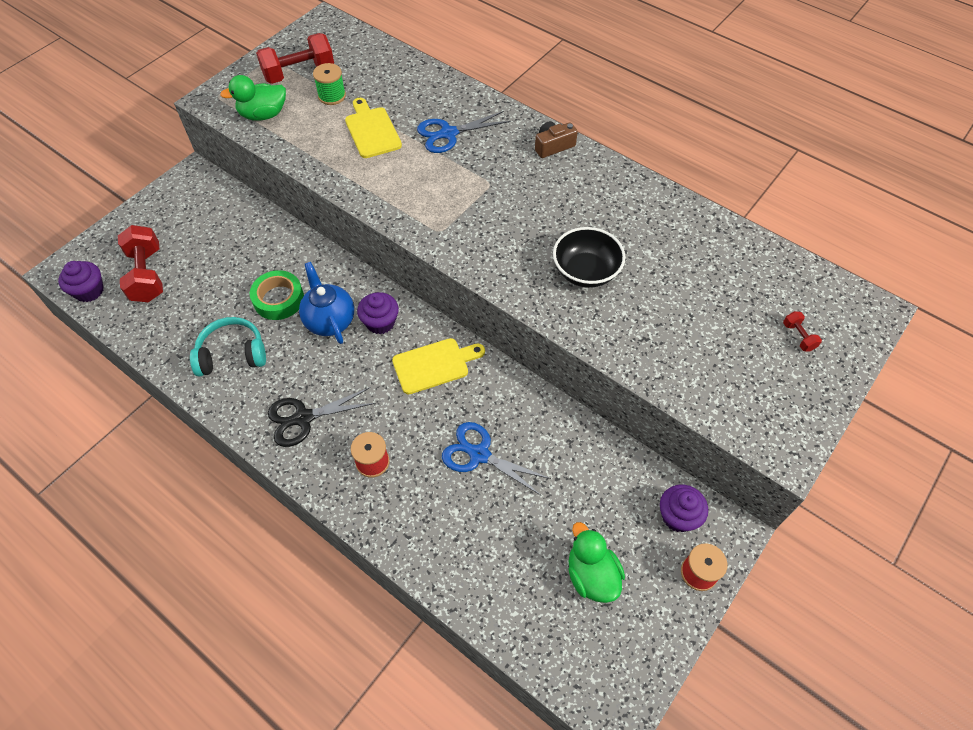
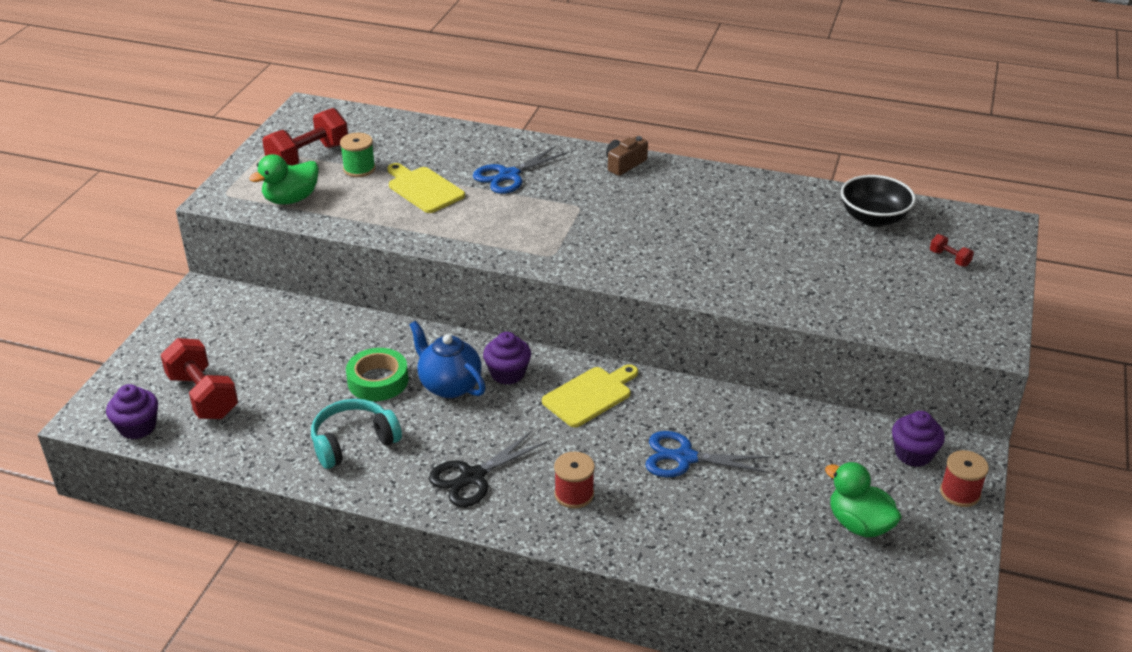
camera: 20 degrees left, 20 degrees down
black bowl [553,227,625,288] -> black bowl moved to [841,175,916,227]

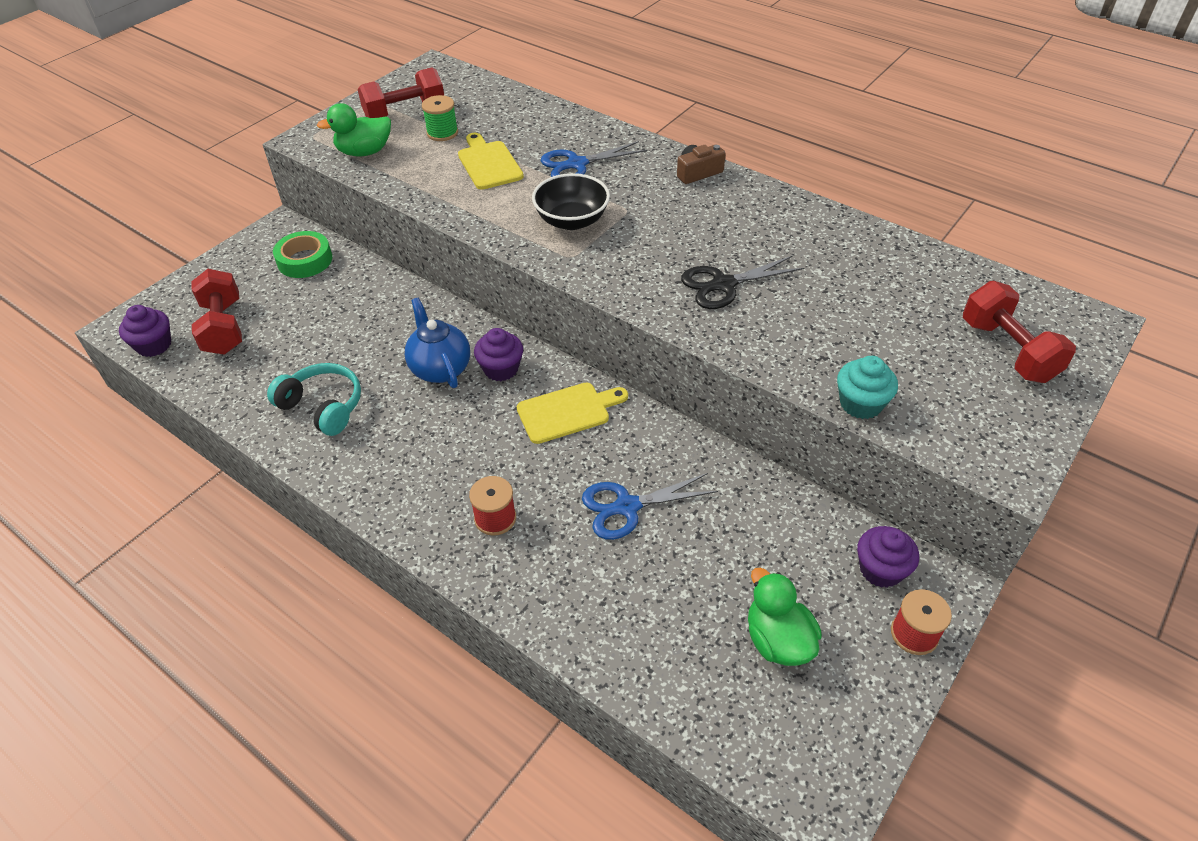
camera: 20 degrees right, 10 degrees up
turquoise headphones [311,399,402,469] -> turquoise headphones turned 45 degrees clockwise [267,363,361,436]
green tape [346,348,409,401] -> green tape moved to [273,231,332,278]
black scissors [429,431,547,507] -> black scissors moved to [681,255,804,309]
blue scissors [645,431,771,477] -> blue scissors turned 45 degrees counterclockwise [582,473,718,540]
black bowl [841,175,916,227] -> black bowl moved to [532,173,610,230]
red dumbbell [930,234,974,267] -> red dumbbell [963,281,1076,383], size x2.24
none -> turquoise cupcake [837,356,898,419]

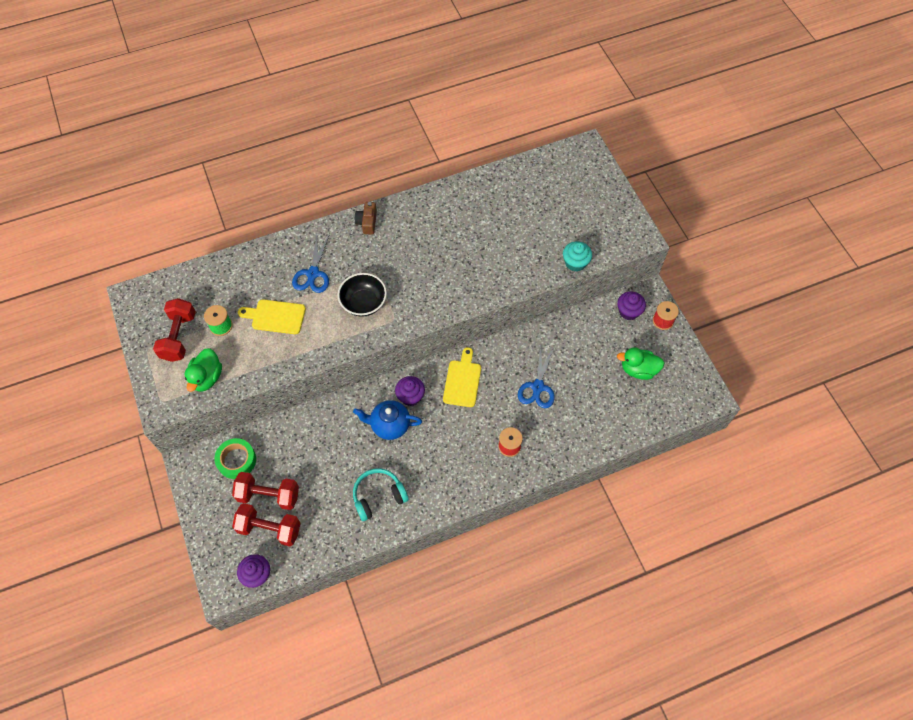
camera: 60 degrees left, 15 degrees up
black scissors [681,255,804,309] -> none
red dumbbell [963,281,1076,383] -> red dumbbell moved to [232,472,299,510]

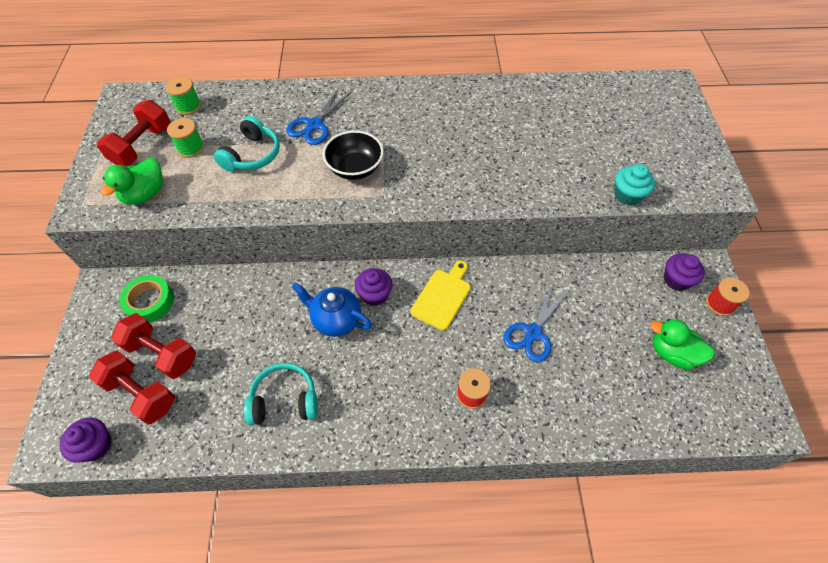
camera: 20 degrees right, 5 degrees down
yellow cutting board [238,299,306,334] -> turquoise headphones [214,116,280,172]
brown camera [355,202,377,235] -> none
none -> green spool [166,77,201,115]

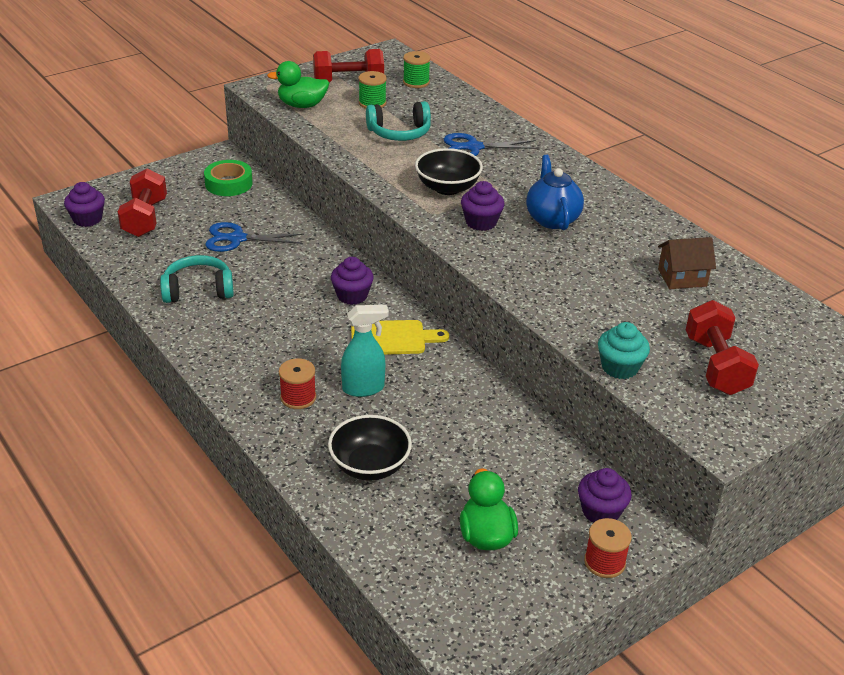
camera: 55 degrees right, 20 degrees down
red dumbbell [111,313,196,379] -> red dumbbell moved to [686,300,759,395]
turquoise headphones [244,363,318,426] -> turquoise headphones turned 60 degrees counterclockwise [160,255,234,303]
blue teapot [292,282,372,337] -> blue teapot moved to [526,155,584,230]
blue scissors [503,285,568,362] -> blue scissors moved to [205,222,304,252]
none -> black bowl [328,415,412,481]
none -> turquoise spray bottle [341,305,389,397]
none -> purple cupcake [461,181,505,231]
none -> brown house [658,237,716,289]

